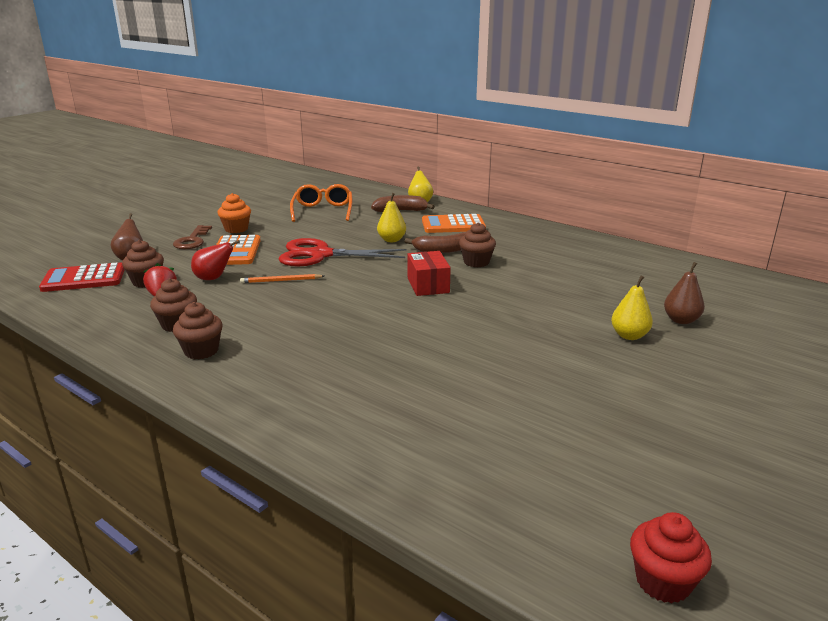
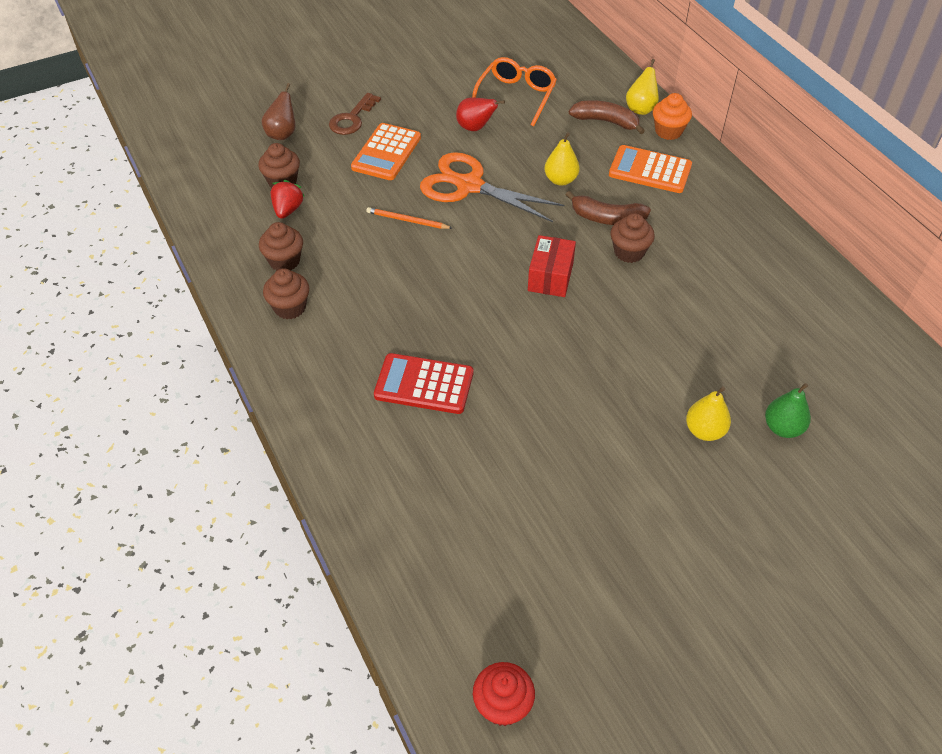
camera: 25 degrees right, 25 degrees up
red calculator [39,263,125,292] -> red calculator moved to [374,353,473,414]
red pear [191,240,240,280] -> red pear moved to [456,97,505,131]
orange cupcake [218,193,251,233] -> orange cupcake moved to [653,93,692,140]
red scissors [279,238,406,266] -> orange scissors [420,152,564,222]
brown pear [664,262,705,324] -> green pear [765,383,811,438]

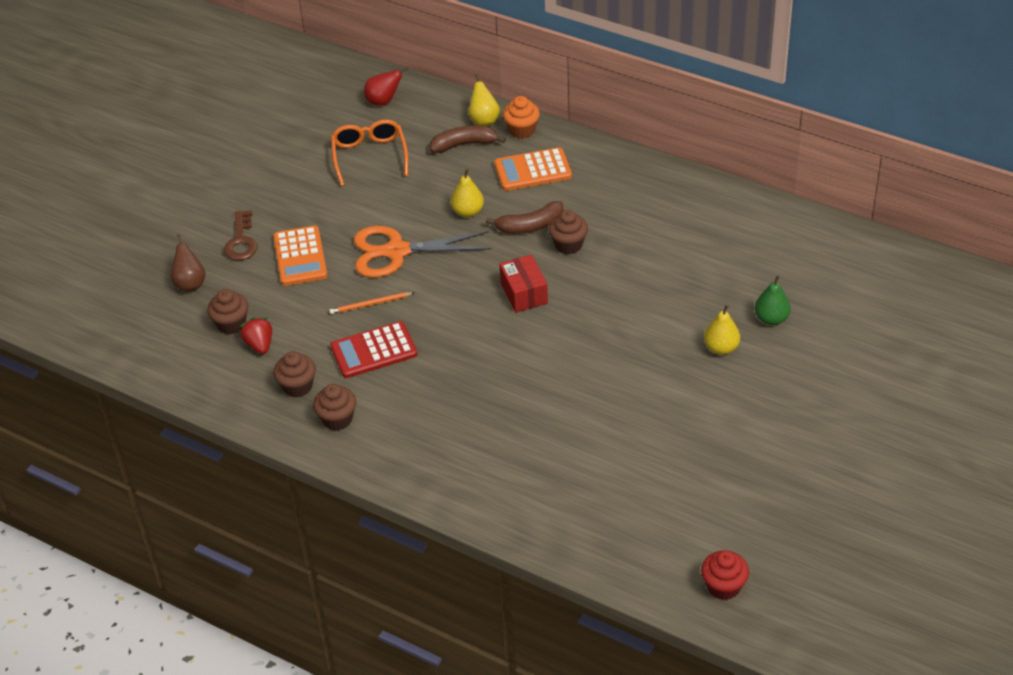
camera: 30 degrees left, 5 degrees down
red calculator [374,353,473,414] -> red calculator moved to [330,321,417,378]
red pear [456,97,505,131] -> red pear moved to [364,67,408,106]

